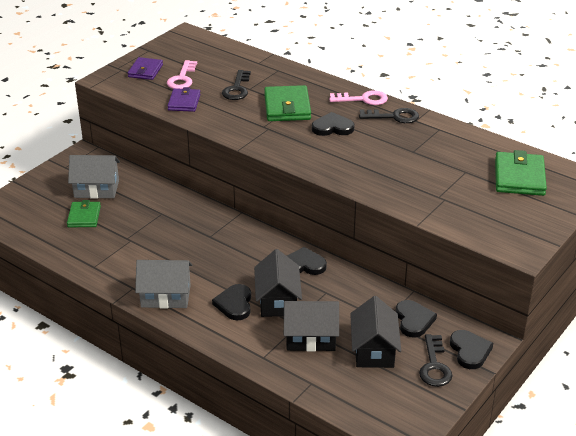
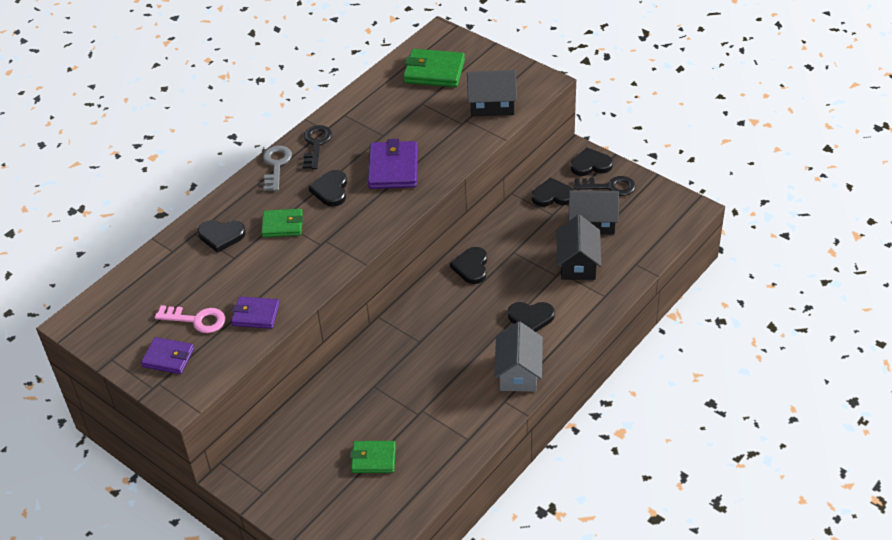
camera: 85 degrees left, 10 degrees up
grey house [68,155,120,199] -> none
black key [222,70,251,100] -> none
black house [254,249,302,317] -> black house moved to [467,70,517,117]
green wallet [264,85,311,121] -> green wallet [261,209,303,237], size x0.65
pink key [329,90,388,105] -> grey key [263,146,292,191]
none -> black heart [198,220,246,253]
none -> purple wallet [368,139,418,189]

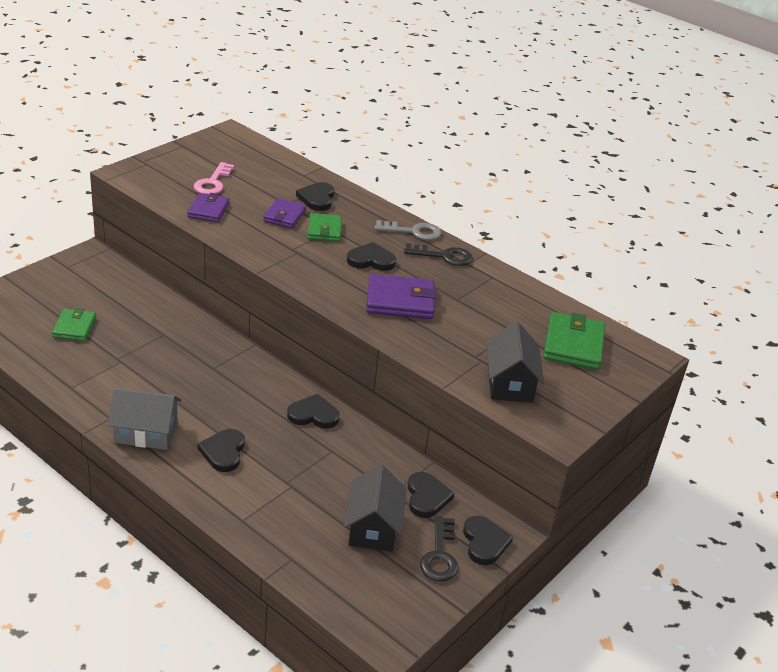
camera: 85 degrees right, 10 degrees down
purple wallet [141,337,194,374] -> purple wallet moved to [263,198,306,228]
black house [557,215,601,280] -> none

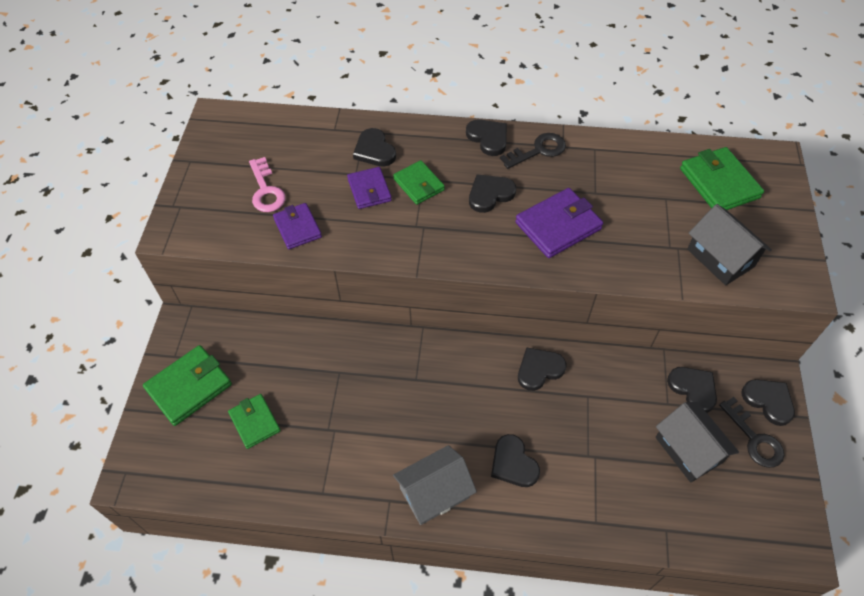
camera: 30 degrees left, 20 degrees up
grey key [375,220,441,240] -> black heart [466,119,507,156]
none -> green wallet [143,345,232,426]

